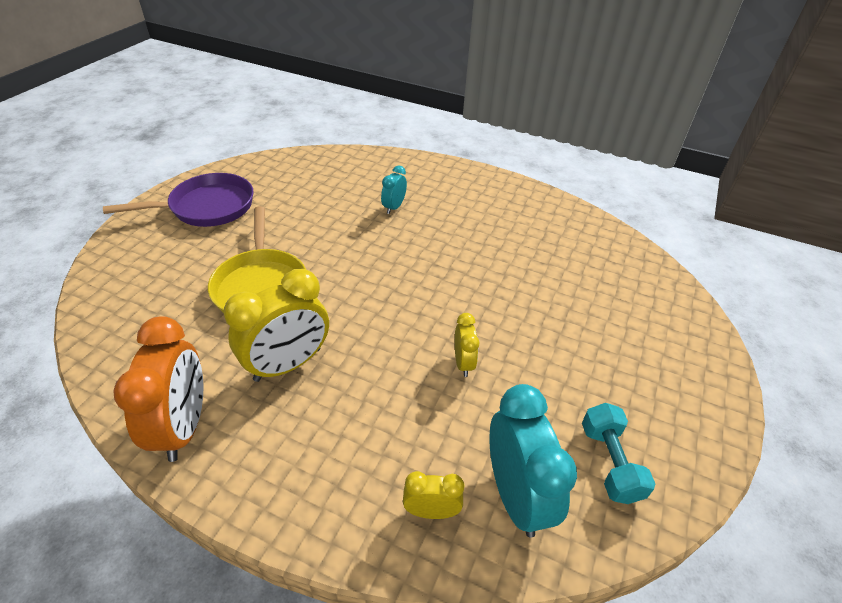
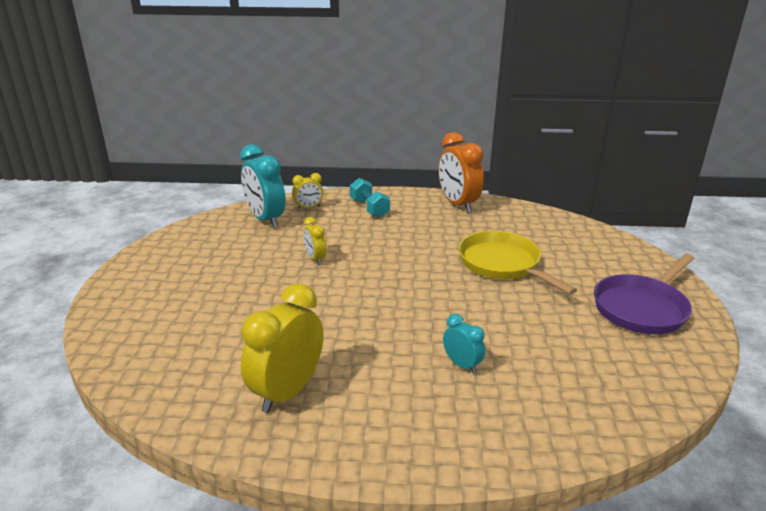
camera: 160 degrees right, 15 degrees down
yellow clock [224,269,329,382] -> yellow clock moved to [241,283,324,413]
turquoise clock [381,166,407,214] -> turquoise clock turned 45 degrees counterclockwise [443,314,485,374]
turquoise dumbbell [582,403,655,504] -> turquoise dumbbell moved to [350,178,390,218]

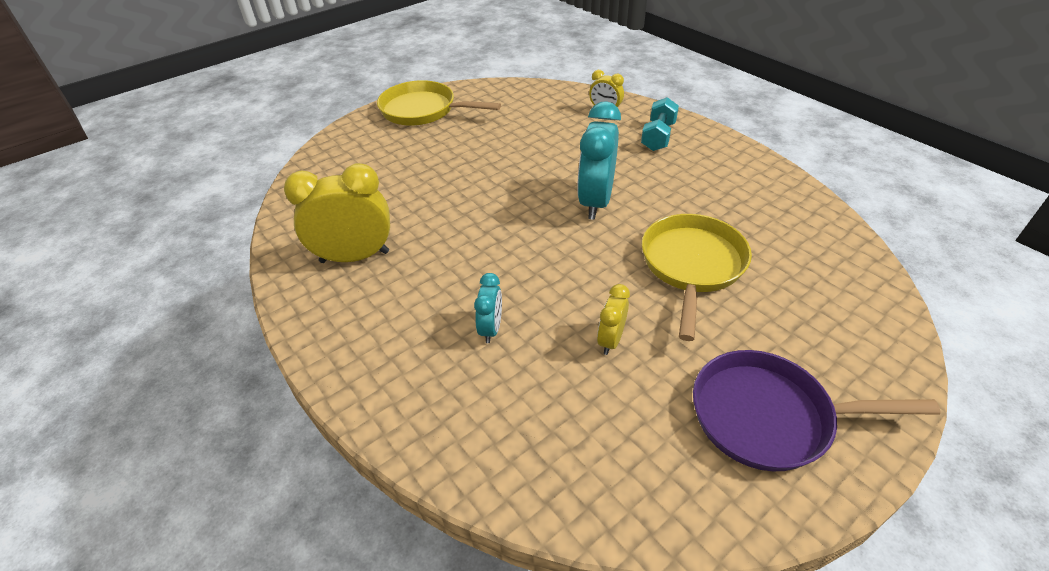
camera: 50 degrees right, 15 degrees up
turquoise clock [240,144,286,228] -> turquoise clock moved to [577,101,621,220]
yellow clock [304,217,326,265] -> yellow clock moved to [597,284,630,355]
orange clock [438,132,484,213] -> none
none -> yellow pan [377,80,501,126]

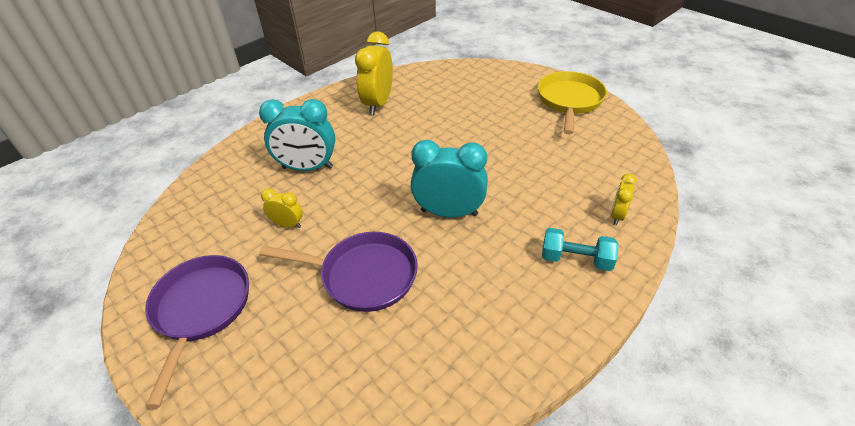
camera: 85 degrees right, 0 degrees up
yellow clock [284,163,390,263] -> yellow clock turned 150 degrees counterclockwise [355,31,393,115]
turquoise clock [474,273,502,343] -> turquoise clock [259,99,335,171], size x1.94
yellow pan [642,214,752,341] -> purple pan [259,232,418,312]

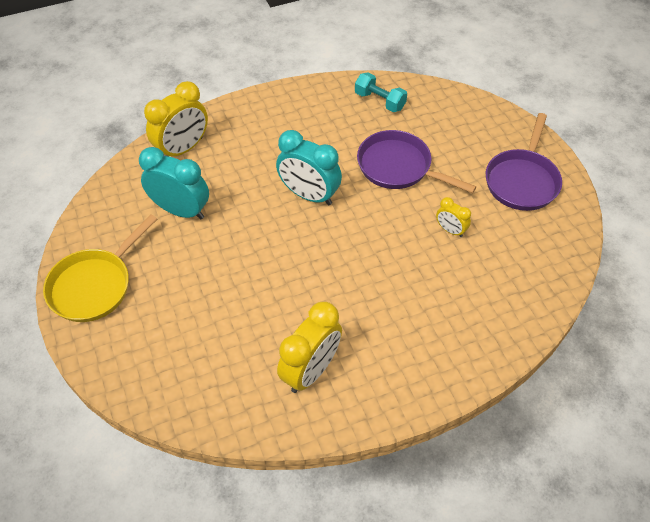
camera: 160 degrees left, 10 degrees up
turquoise clock [259,99,335,171] -> turquoise clock moved to [139,147,209,220]
turquoise dumbbell [542,228,619,271] -> turquoise dumbbell moved to [355,72,407,112]
yellow clock [611,173,637,225] -> yellow clock [144,81,208,156], size x1.94

